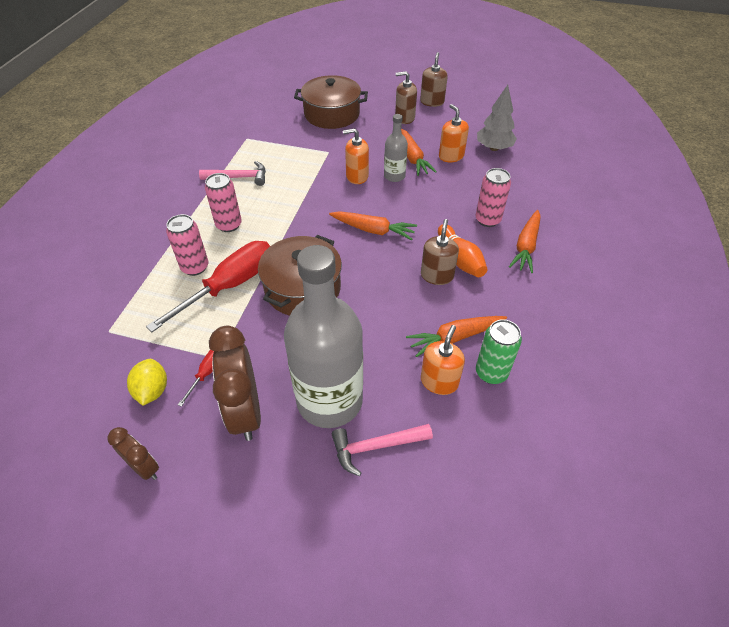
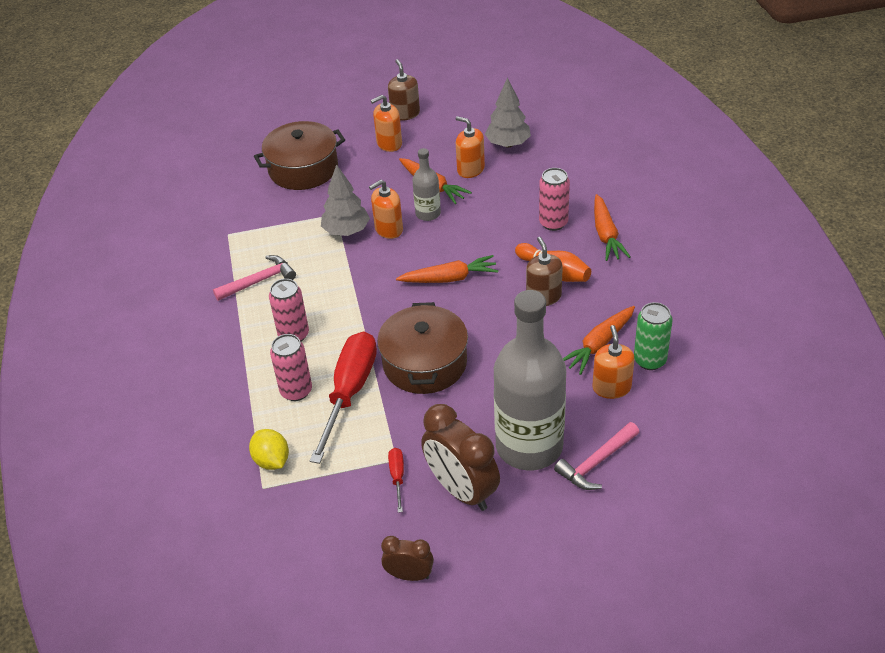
camera: 25 degrees left, 5 degrees down
yellow lemon [127,359,167,406] -> yellow lemon moved to [249,429,289,470]
brown soap dispenser [395,71,417,124] -> orange soap dispenser [371,95,402,152]
none -> grey tree [321,164,370,236]

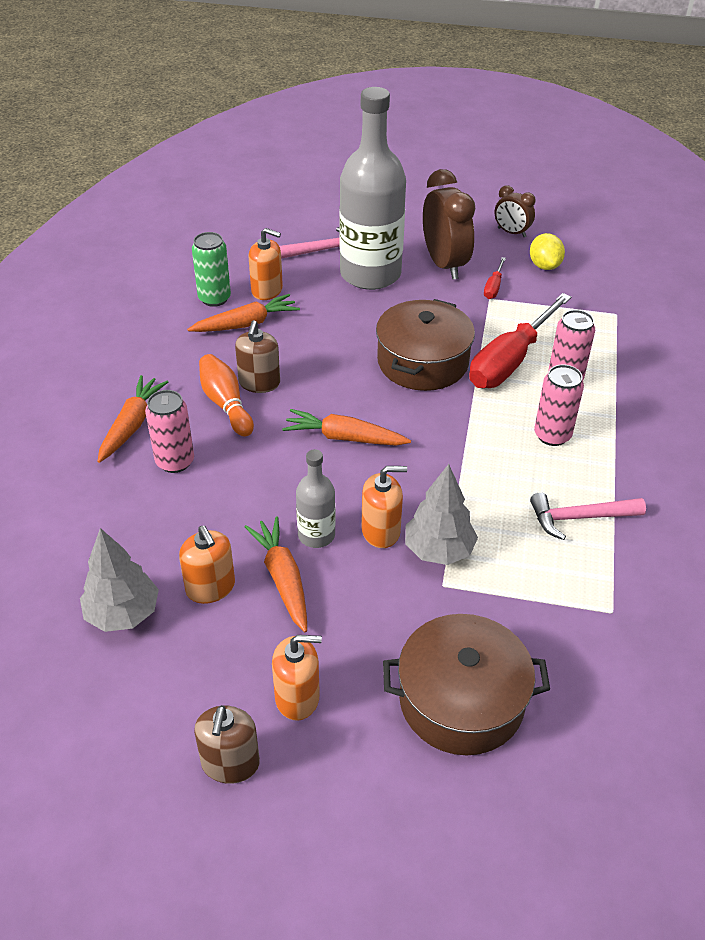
camera: 160 degrees left, 0 degrees up
yellow lemon [249,429,289,470] -> yellow lemon moved to [530,233,565,270]
orange soap dispenser [593,325,635,399] -> orange soap dispenser turned 90 degrees counterclockwise [248,228,283,300]

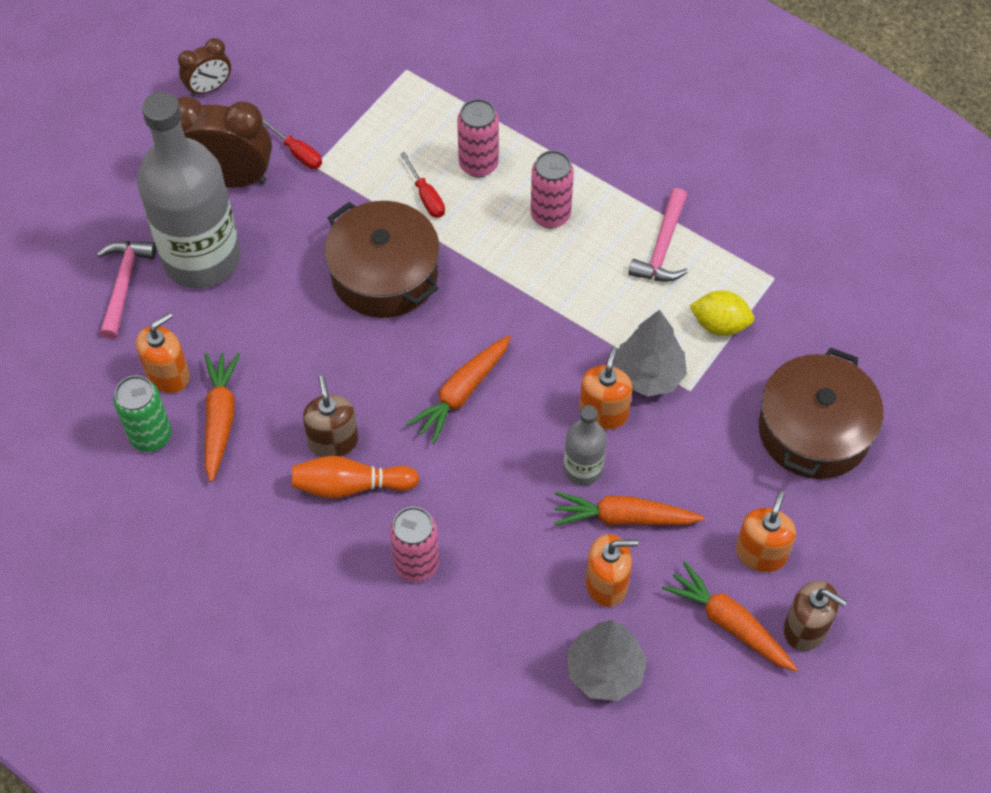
camera: 65 degrees left, 15 degrees up
orange carrot [97,375,168,463] -> orange carrot moved to [662,561,798,672]
brown soap dispenser [235,320,280,393] -> brown soap dispenser turned 135 degrees counterclockwise [303,376,358,457]
red screwdriver [469,293,571,388] -> red screwdriver [400,152,445,218], size x0.43
yellow lemon [530,233,565,270] -> yellow lemon moved to [690,290,754,336]

